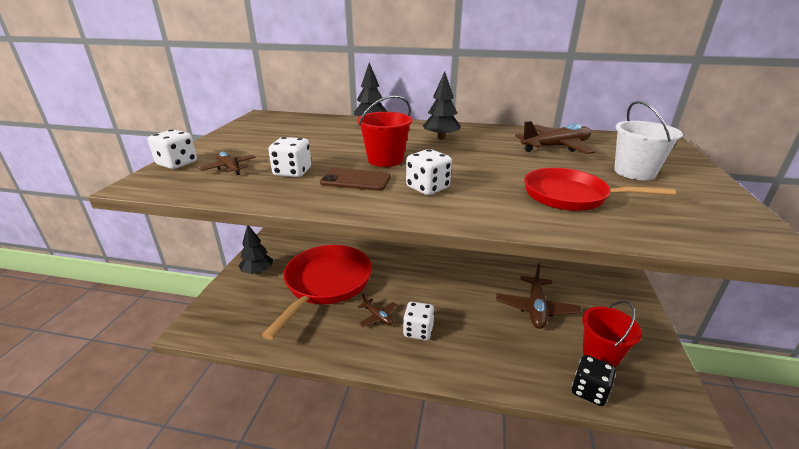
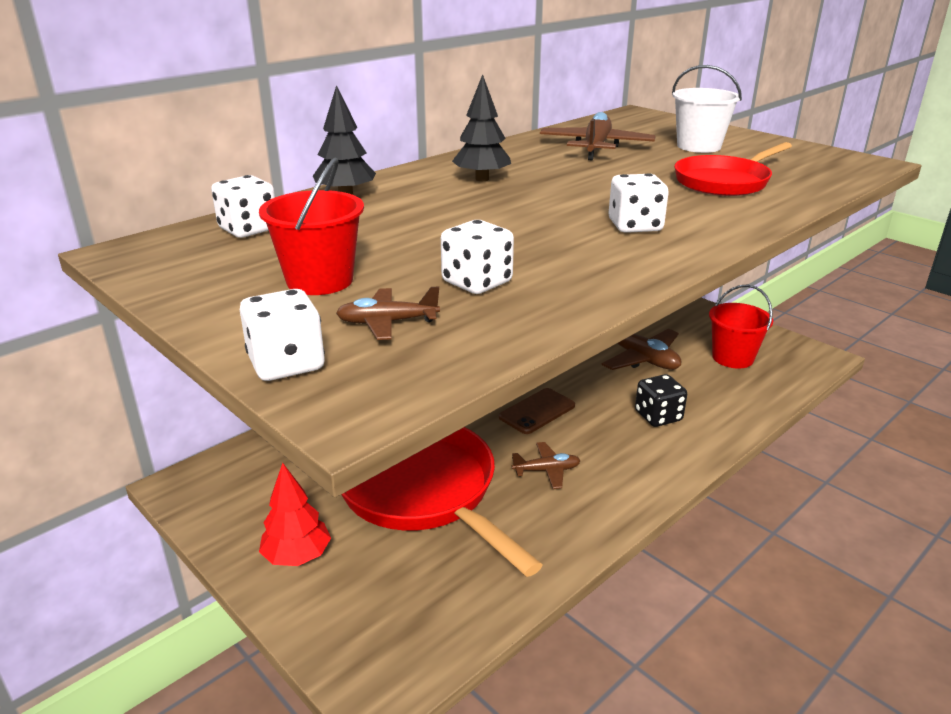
camera: 55 degrees left, 0 degrees up
black tree [239,226,273,274] -> red tree [259,463,331,566]
brown phone [320,168,391,191] -> brown phone moved to [499,388,575,434]
red bucket [357,95,413,167] -> red bucket moved to [259,157,364,295]
white dice [403,302,435,340] -> white dice moved to [211,175,275,238]
black dice [572,355,616,406] -> black dice moved to [635,374,687,427]

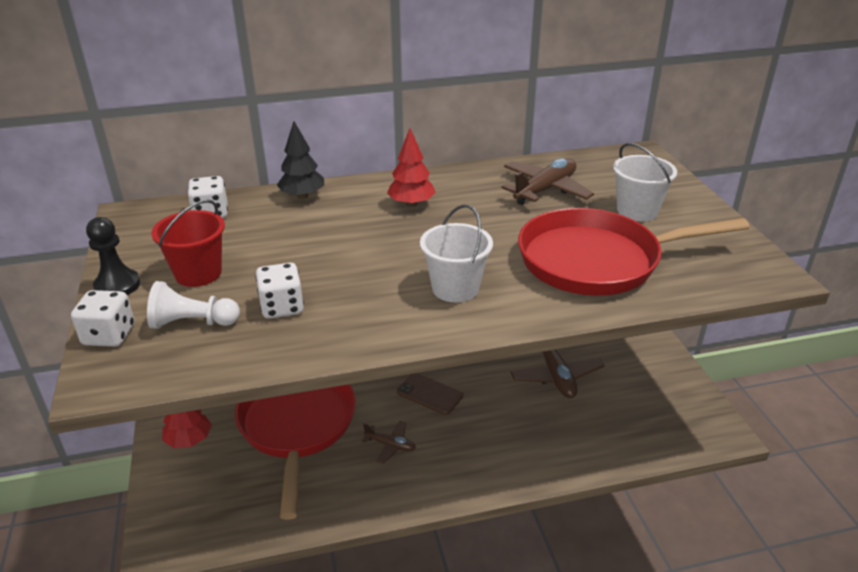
camera: 30 degrees right, 5 degrees up
brown plane [336,287,440,340] -> white pawn [147,281,240,329]
black tree [452,74,511,181] -> red tree [387,128,436,207]
brown phone [499,388,575,434] -> brown phone turned 45 degrees clockwise [397,373,463,415]
white dice [608,173,669,233] -> white bucket [420,204,493,302]
black dice [635,374,687,427] -> none
red pan [674,142,792,196] -> red pan [518,208,750,296], size x1.63
red bucket [709,284,773,369] -> none
none -> black pawn [86,217,140,295]

